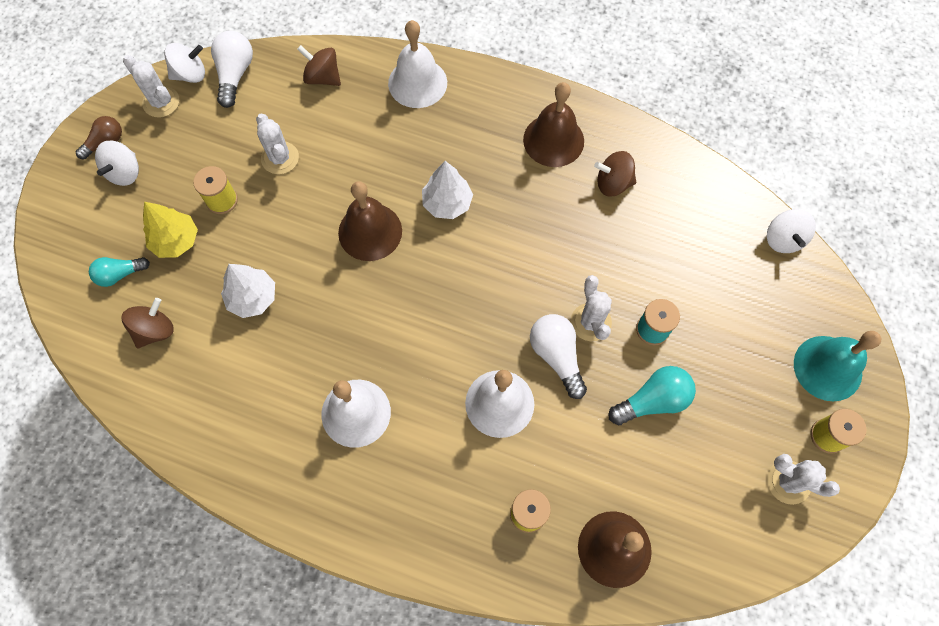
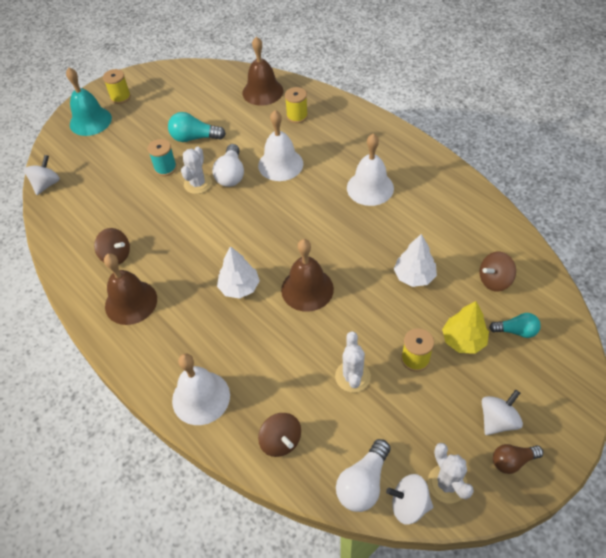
camera: 150 degrees left, 15 degrees down
white cactus [767,454,840,505] -> none

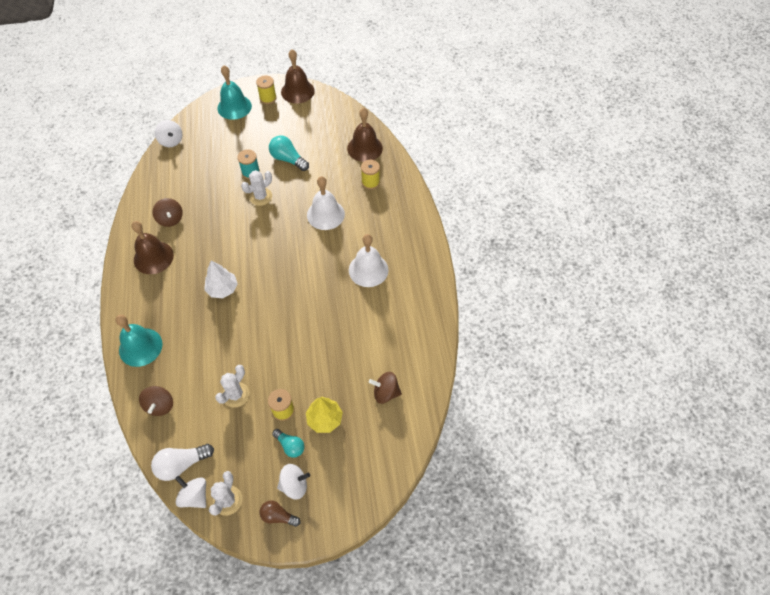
camera: 30 degrees right, 5 degrees up
white spinning top [24,155,60,195] -> white spinning top turned 90 degrees clockwise [155,120,182,147]
white bell [172,353,230,425] -> turquoise bell [116,315,163,367]
white light bulb [212,144,244,187] -> none
brown bell [281,239,334,312] -> brown bell moved to [281,49,315,103]
white tree [394,234,437,287] -> none
turquoise light bulb [489,313,541,338] -> turquoise light bulb moved to [272,429,305,458]

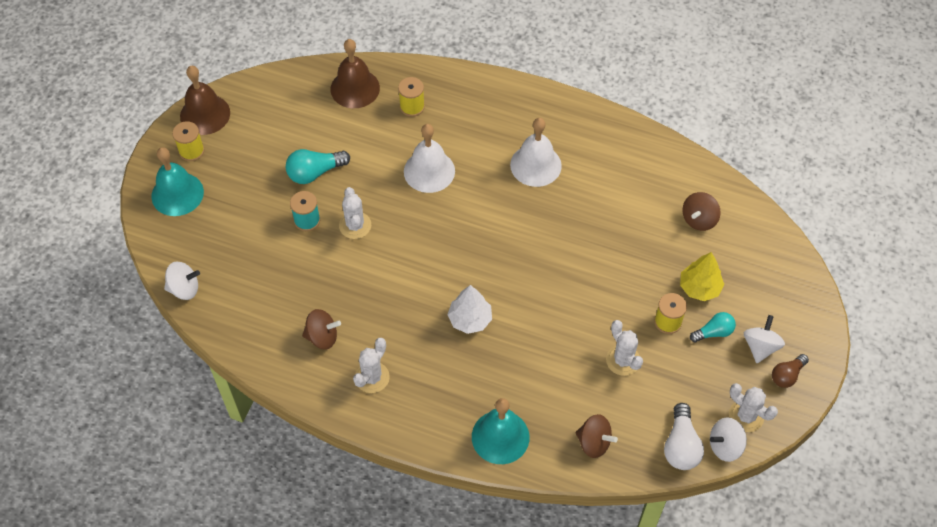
camera: 60 degrees left, 0 degrees up
brown bell [131,221,174,274] -> white cactus [353,338,390,393]

